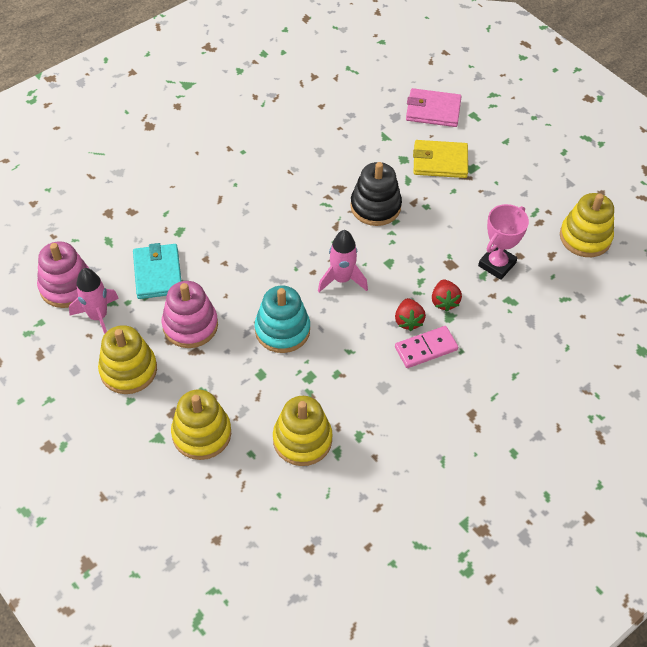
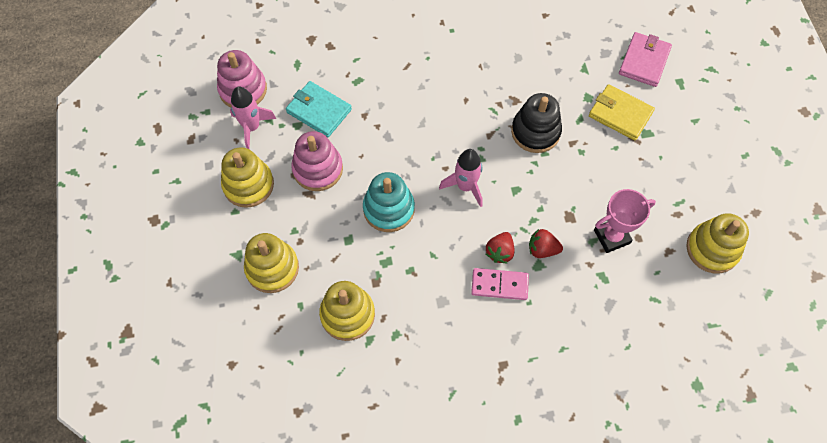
camera: 30 degrees right, 10 degrees up
turquoise wallet [133,243,181,299] -> turquoise wallet turned 75 degrees counterclockwise [286,81,352,137]
pink wallet [406,88,462,127] -> pink wallet turned 75 degrees clockwise [619,32,672,87]
red strawberry [432,279,462,312] -> red strawberry turned 75 degrees clockwise [529,229,563,258]

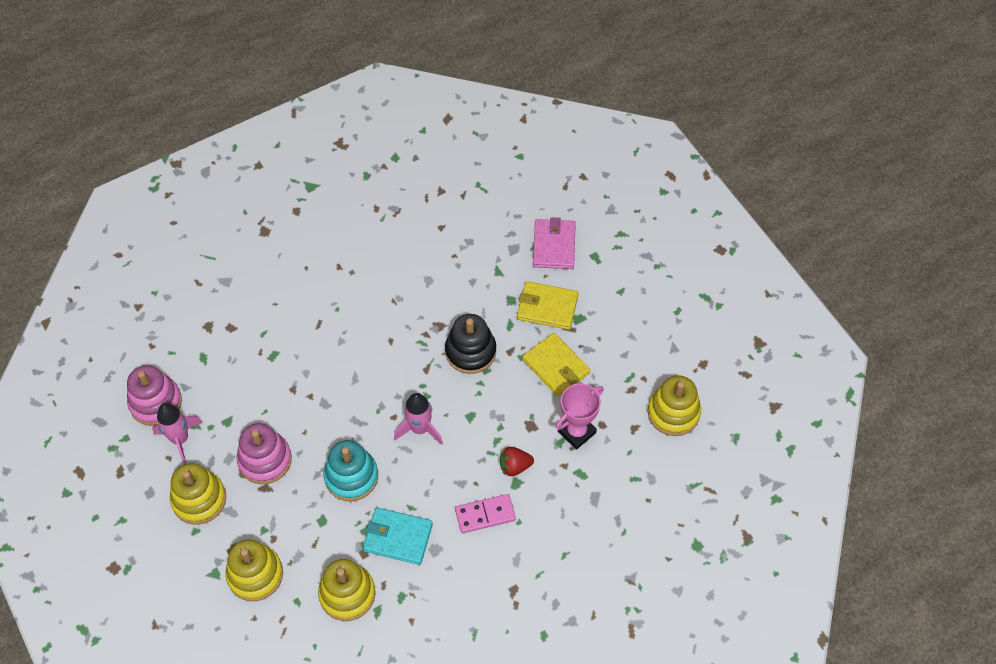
camera: 20 degrees left, 5 degrees down
turquoise wallet [286,81,352,137] -> turquoise wallet moved to [363,507,433,565]
red strawberry [486,232,515,264] -> none
none -> yellow wallet [522,333,590,397]

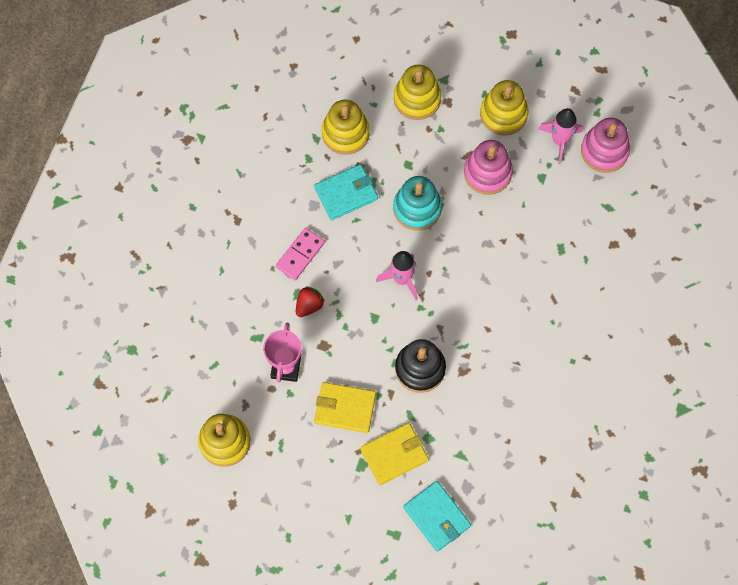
camera: 140 degrees right, 10 degrees up
pink wallet [533,217,576,269] -> turquoise wallet [403,481,471,552]

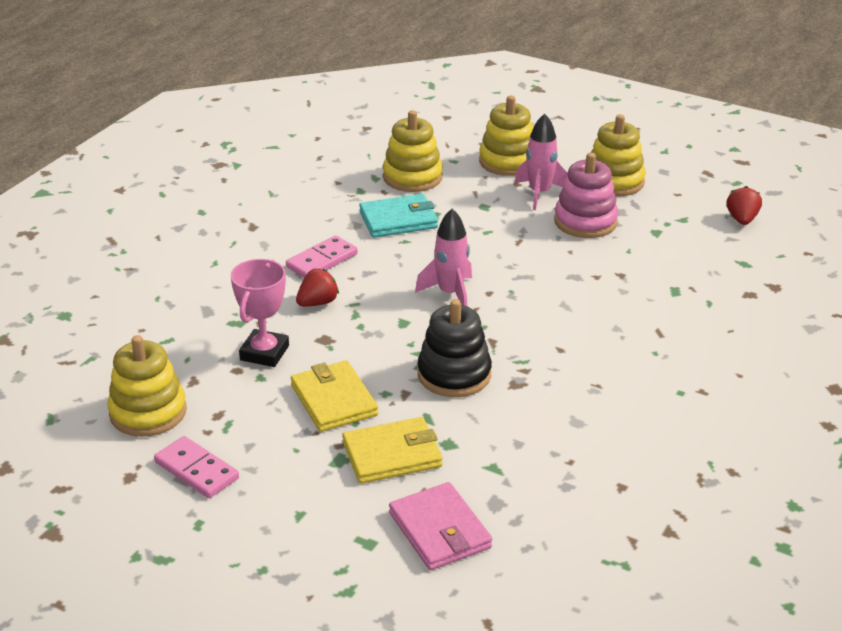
camera: 10 degrees right, 35 degrees down
yellow wallet [314,382,376,433] -> yellow wallet turned 45 degrees clockwise [291,360,378,432]
turquoise stacking toy [393,176,442,231] -> none
turquoise wallet [403,481,471,552] -> pink wallet [389,482,492,570]
pink rocket [538,108,583,164] -> pink rocket moved to [515,113,568,210]
pink stacking toy [581,118,630,173] -> red strawberry [727,186,762,225]
none -> pink domino [154,436,239,498]

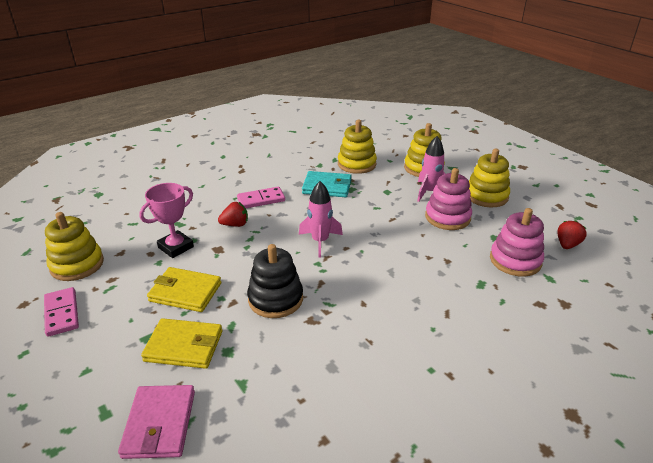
camera: 25 degrees right, 0 degrees up
yellow wallet [291,360,378,432] -> yellow wallet turned 75 degrees counterclockwise [147,267,221,312]
none -> pink stacking toy [490,208,544,277]

